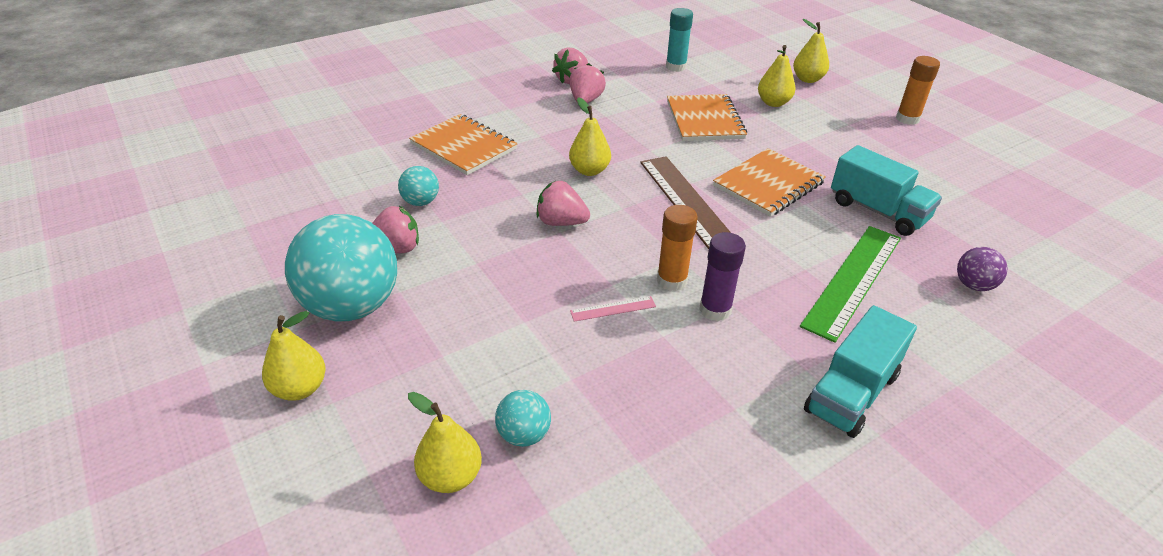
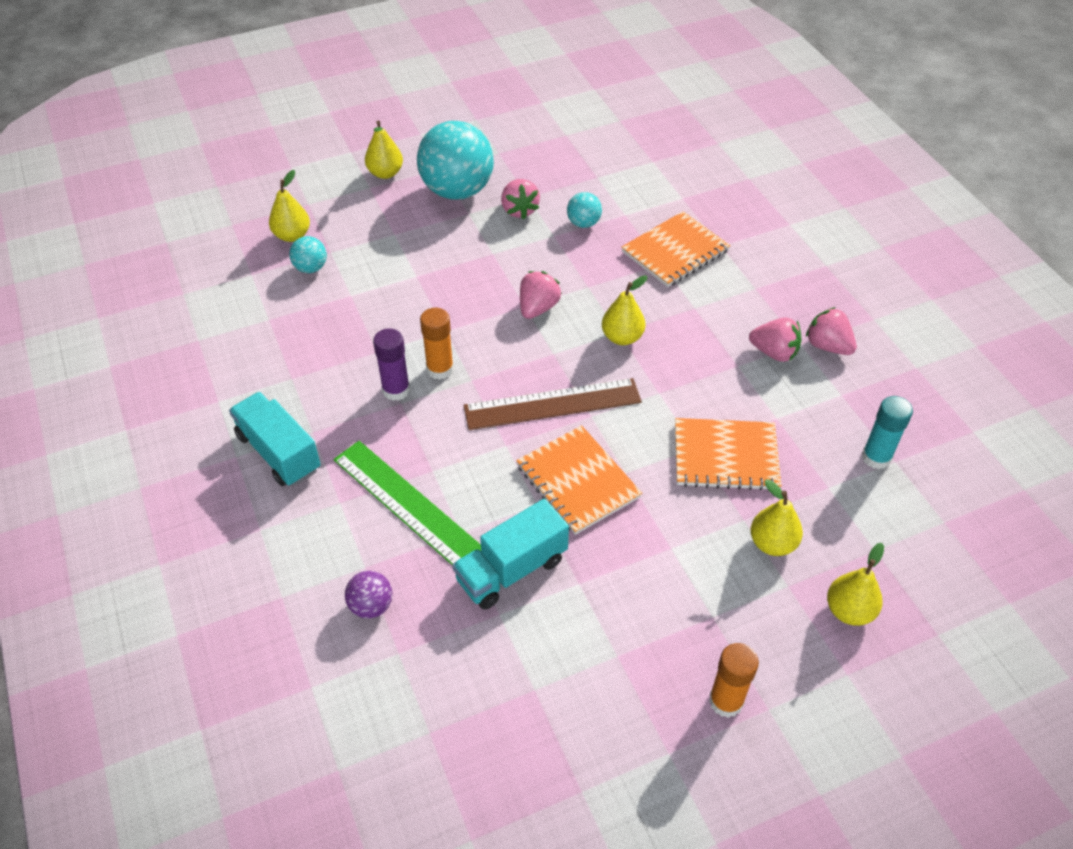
camera: 100 degrees right, 10 degrees up
pink ruler [570,296,656,322] -> none

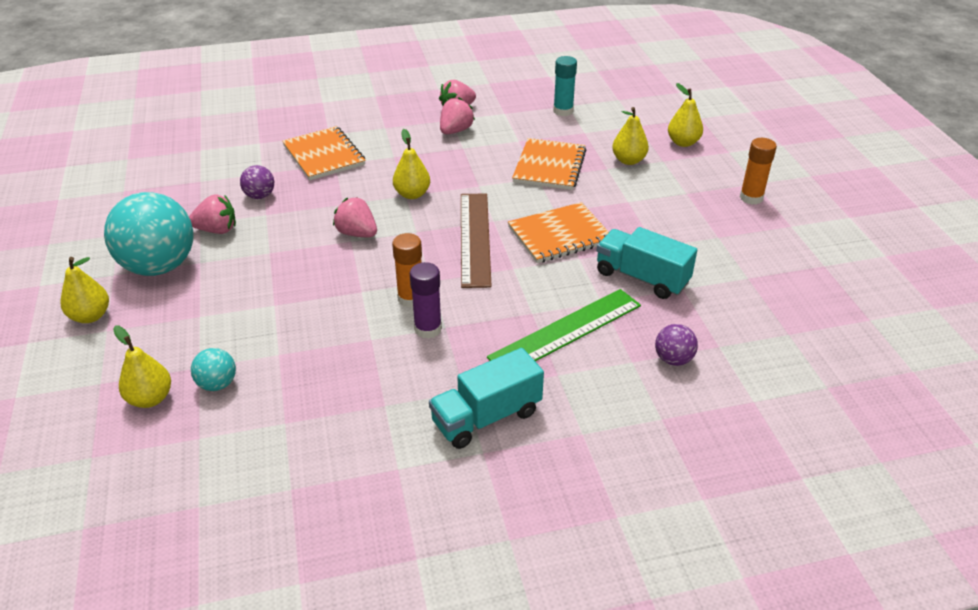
camera: 80 degrees left, 10 degrees down
turquoise truck [452,499,569,610] -> turquoise truck turned 150 degrees clockwise [597,227,697,299]
turquoise ball [567,192,602,228] -> purple ball [240,165,274,199]

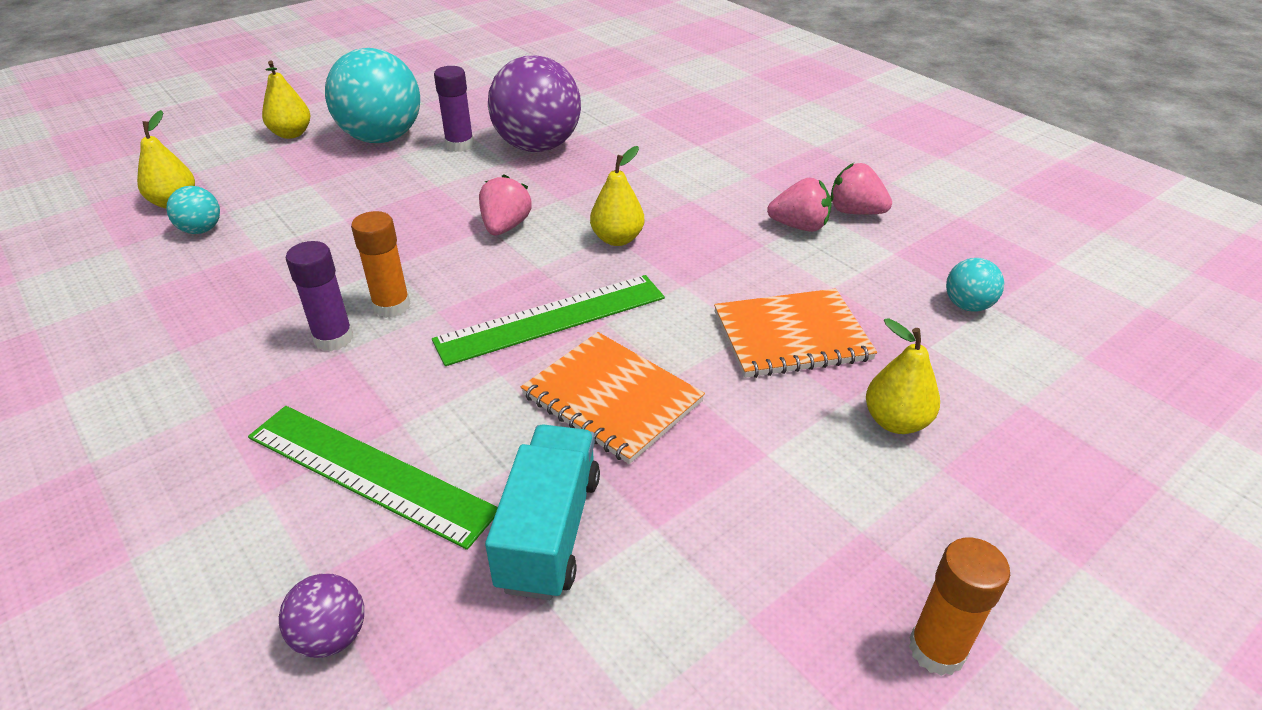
camera: 65 degrees right, 0 degrees up
pink strawberry [189,194,236,234] -> purple glue stick [434,66,474,152]
purple ball [240,165,274,199] -> purple ball [488,55,581,152], size x2.22
orange notebook [282,126,366,180] -> none
turquoise truck [429,348,544,449] -> none
brown ruler [461,193,492,288] -> green ruler [432,275,665,366]
turquoise glue stick [553,56,577,116] -> turquoise ball [946,258,1004,312]
yellow pear [668,83,703,147] -> none

